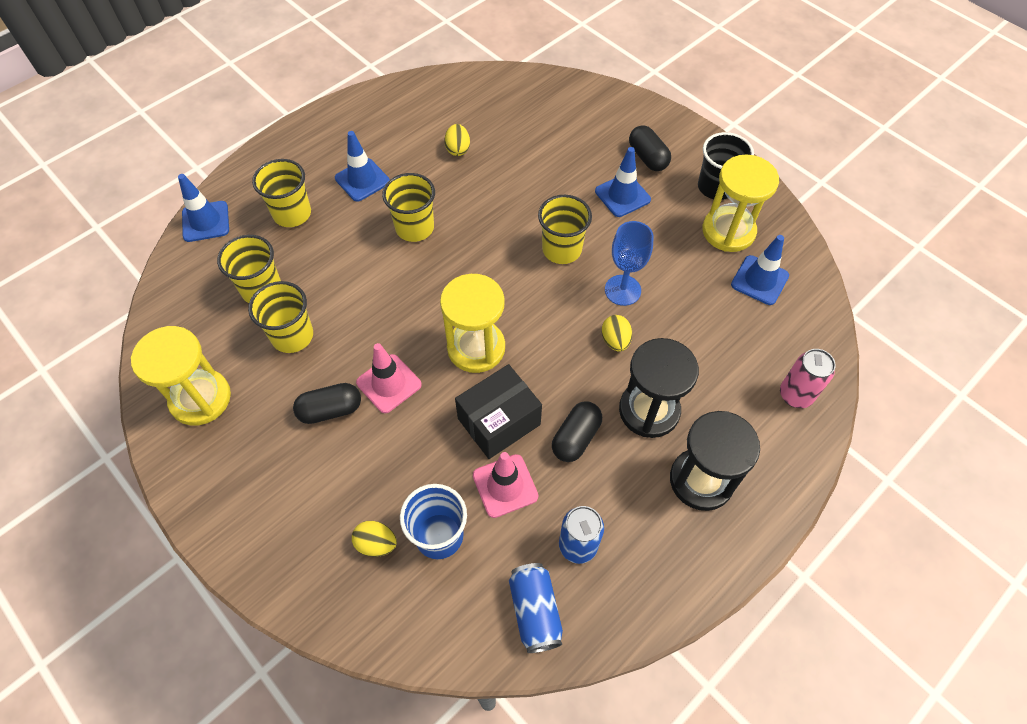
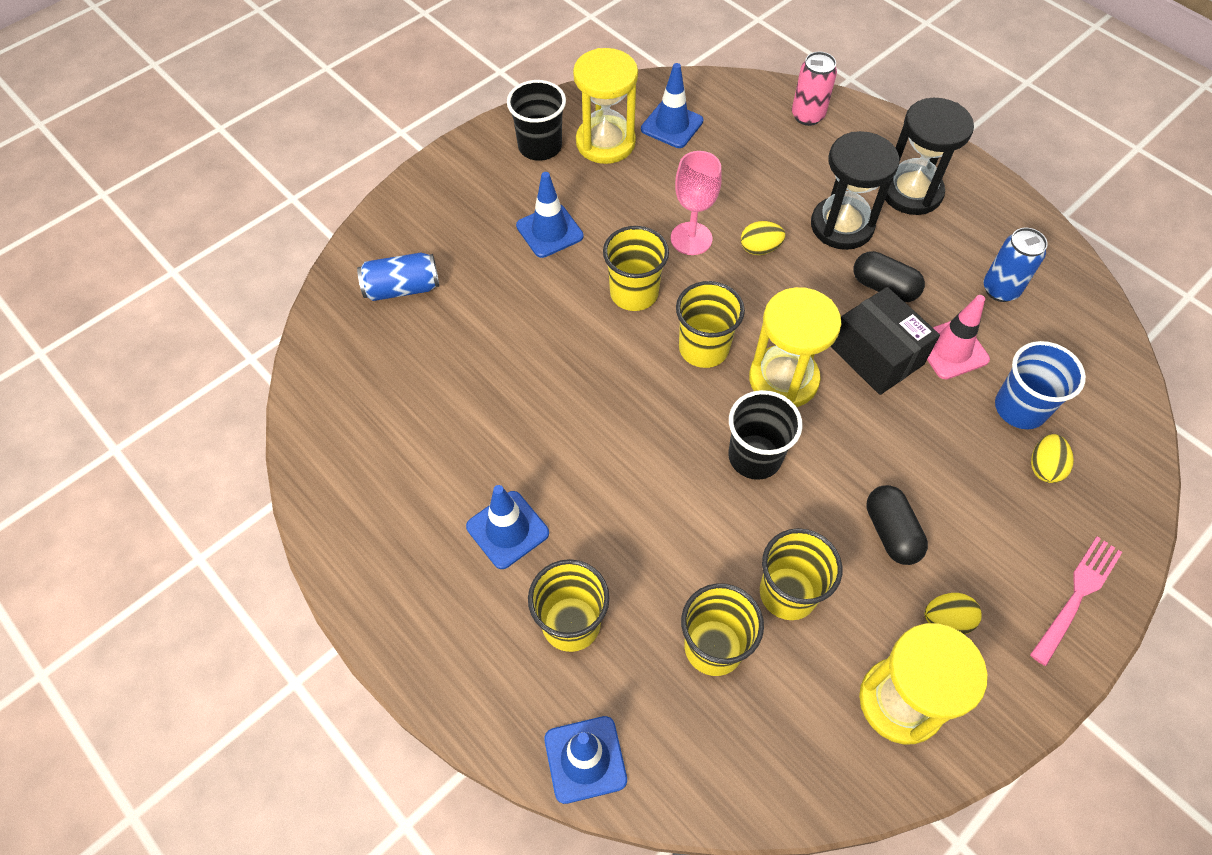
camera: 90 degrees left, 0 degrees up
pink traffic cone [356,343,422,413] -> none
yellow cup [382,173,435,242] -> yellow cup moved to [676,281,745,368]
yellow egg [444,124,470,156] -> yellow egg moved to [925,593,982,634]
blue can [509,563,563,653] -> blue can moved to [357,253,439,301]
blue goblet [605,221,653,306] -> pink goblet [671,151,722,255]
black capsule [629,125,671,171] -> none
none -> black cup [729,390,803,480]
none -> pink fork [1030,536,1122,666]

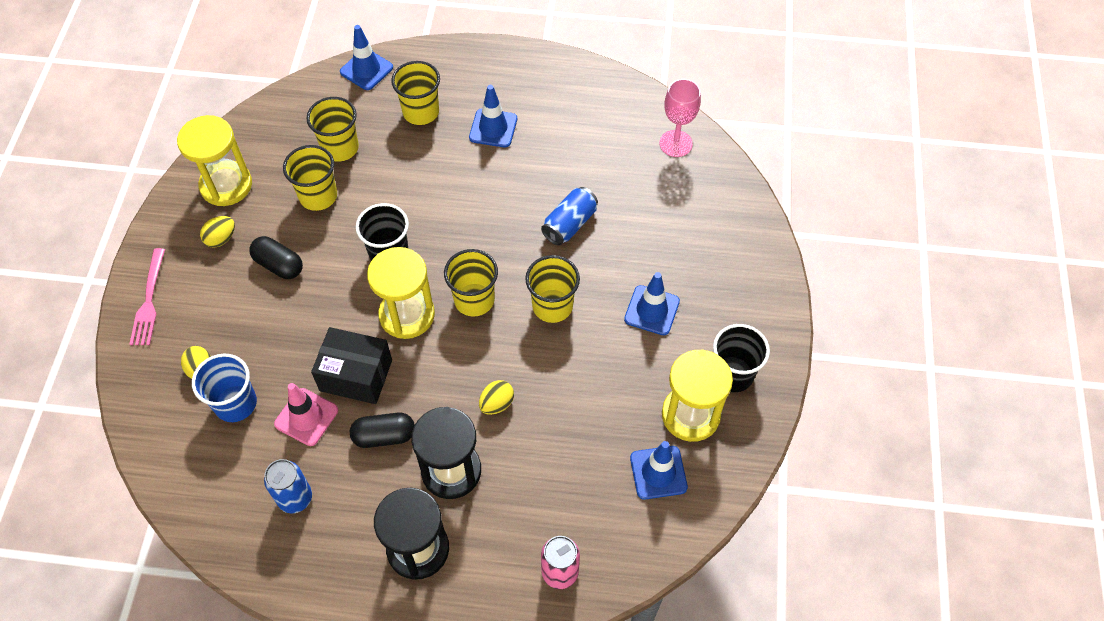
camera: 140 degrees right, 0 degrees up
blue can [357,253,439,301] -> blue can moved to [541,187,598,246]
pink goblet [671,151,722,255] -> pink goblet moved to [659,79,701,157]

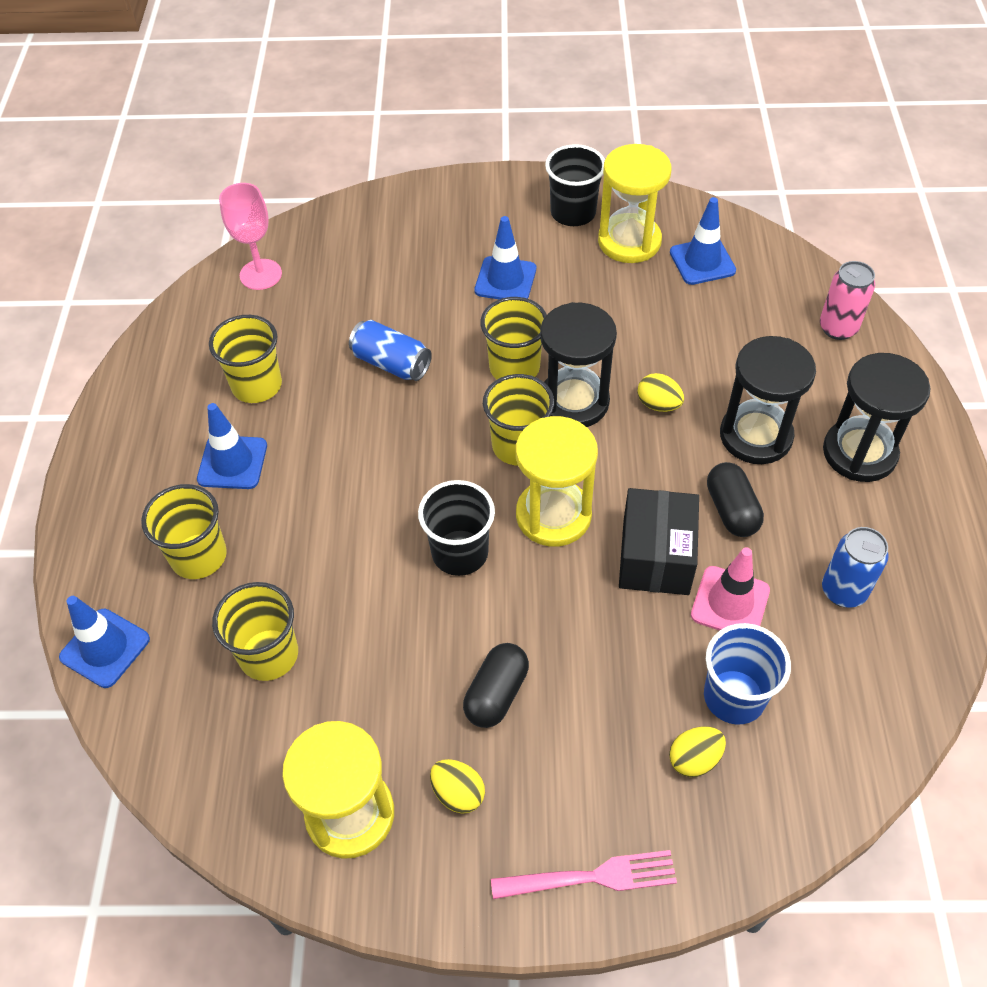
camera: 95 degrees left, 5 degrees down
yellow cup [283,145,337,211] -> yellow cup moved to [209,315,282,403]
none -> black hourglass [540,302,617,427]

